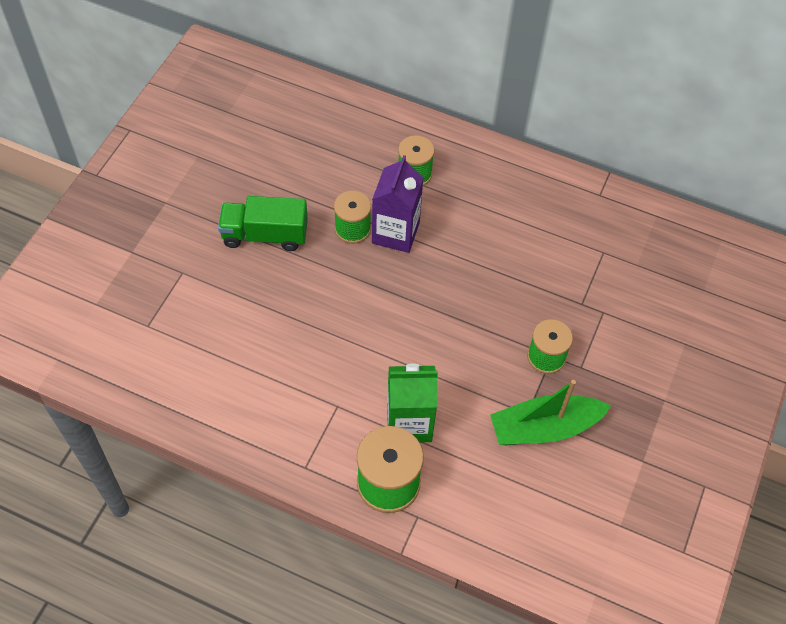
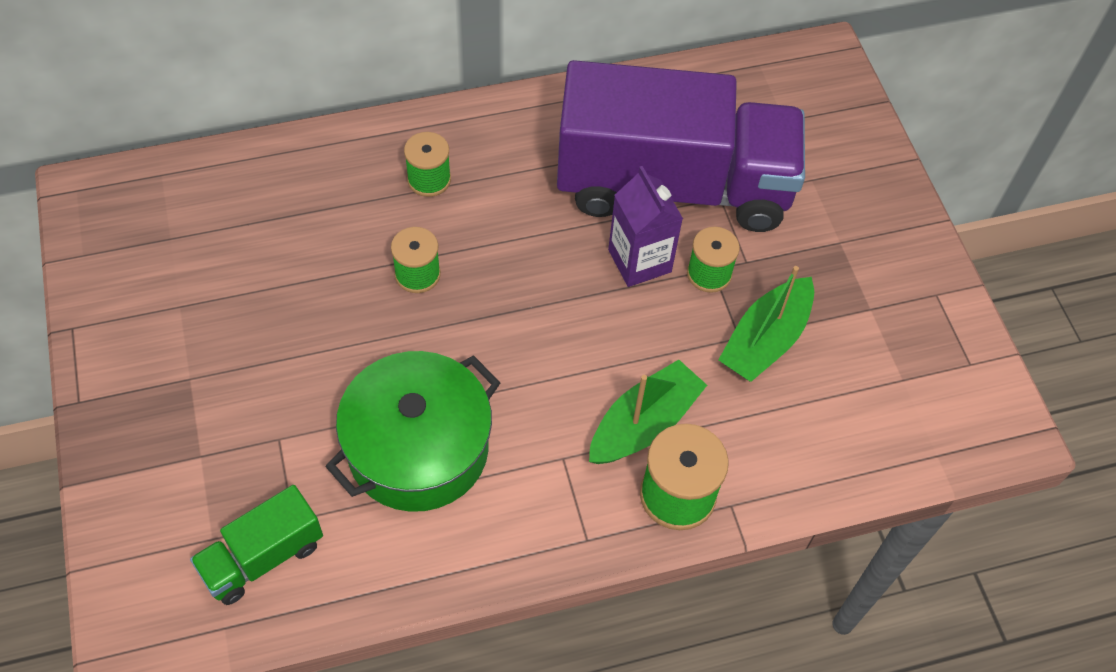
camera: 40 degrees left, 0 degrees up
green truck [218,196,308,251] -> green truck moved to [190,485,323,605]
purple carton [372,155,424,253] -> purple carton moved to [608,166,683,287]
green carton [387,363,438,443] -> green boat [589,360,707,464]
none -> green pot [325,351,500,512]
none -> purple truck [557,60,805,232]

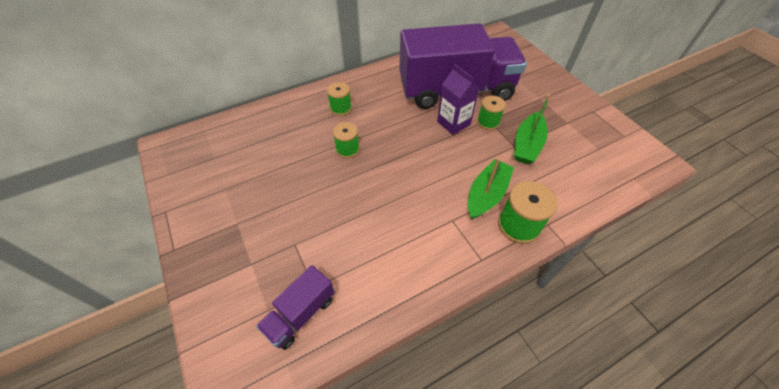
camera: 10 degrees left, 5 degrees down
green truck [190,485,323,605] -> purple truck [256,265,335,350]
green pot [325,351,500,512] -> none

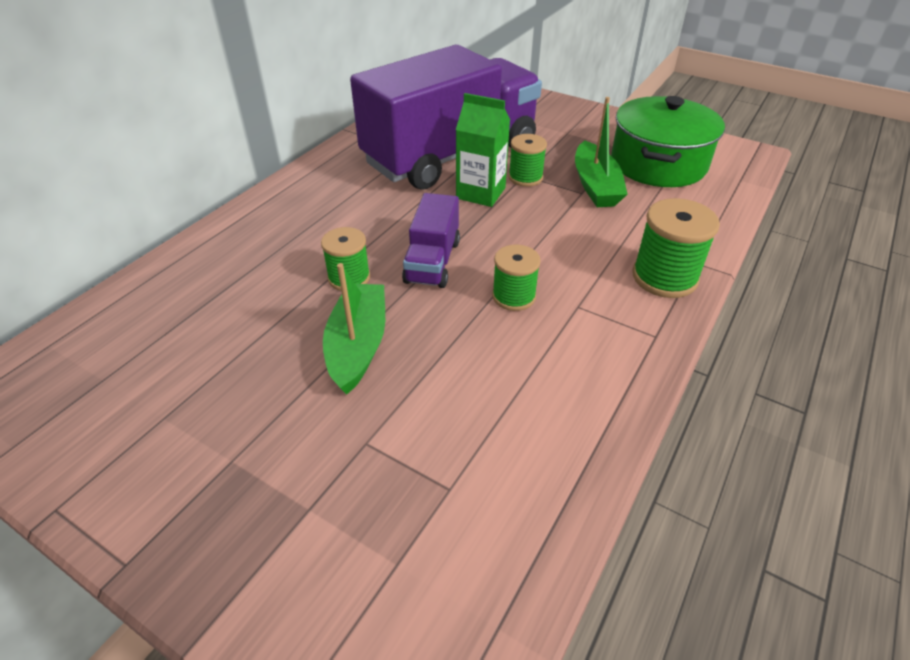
camera: 30 degrees left, 10 degrees down
purple truck [256,265,335,350] -> purple truck moved to [402,193,460,288]
green spool [327,82,352,116] -> green spool moved to [492,245,541,311]
purple carton [437,64,480,135] -> green carton [456,93,510,207]
green boat [468,158,514,219] -> green boat moved to [323,263,385,395]
none -> green pot [611,96,725,187]

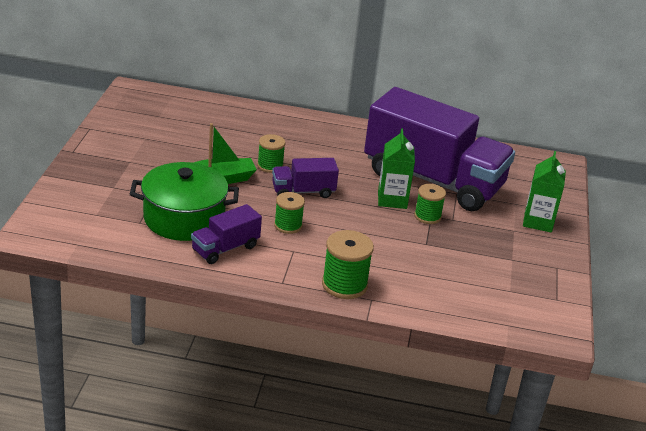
camera: 65 degrees right, 10 degrees down
green boat [575,97,628,207] -> none
green pot [611,96,725,187] -> green pot moved to [130,162,239,241]
none -> purple truck [191,204,262,264]
none -> green carton [523,151,566,233]

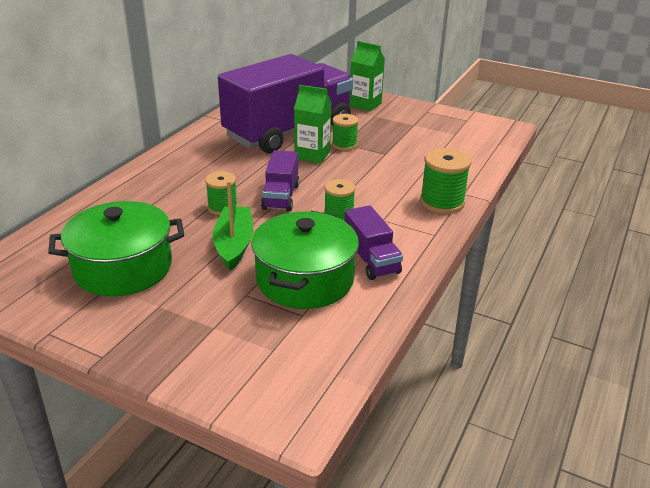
camera: 70 degrees left, 0 degrees up
none -> green pot [48,201,184,296]

